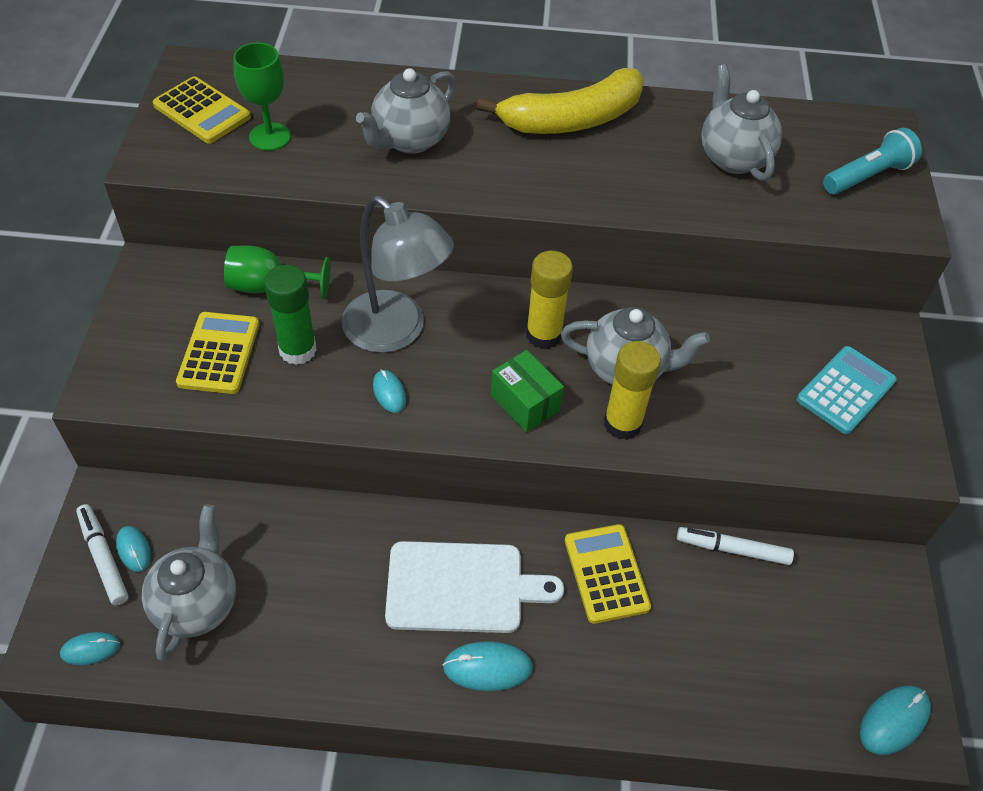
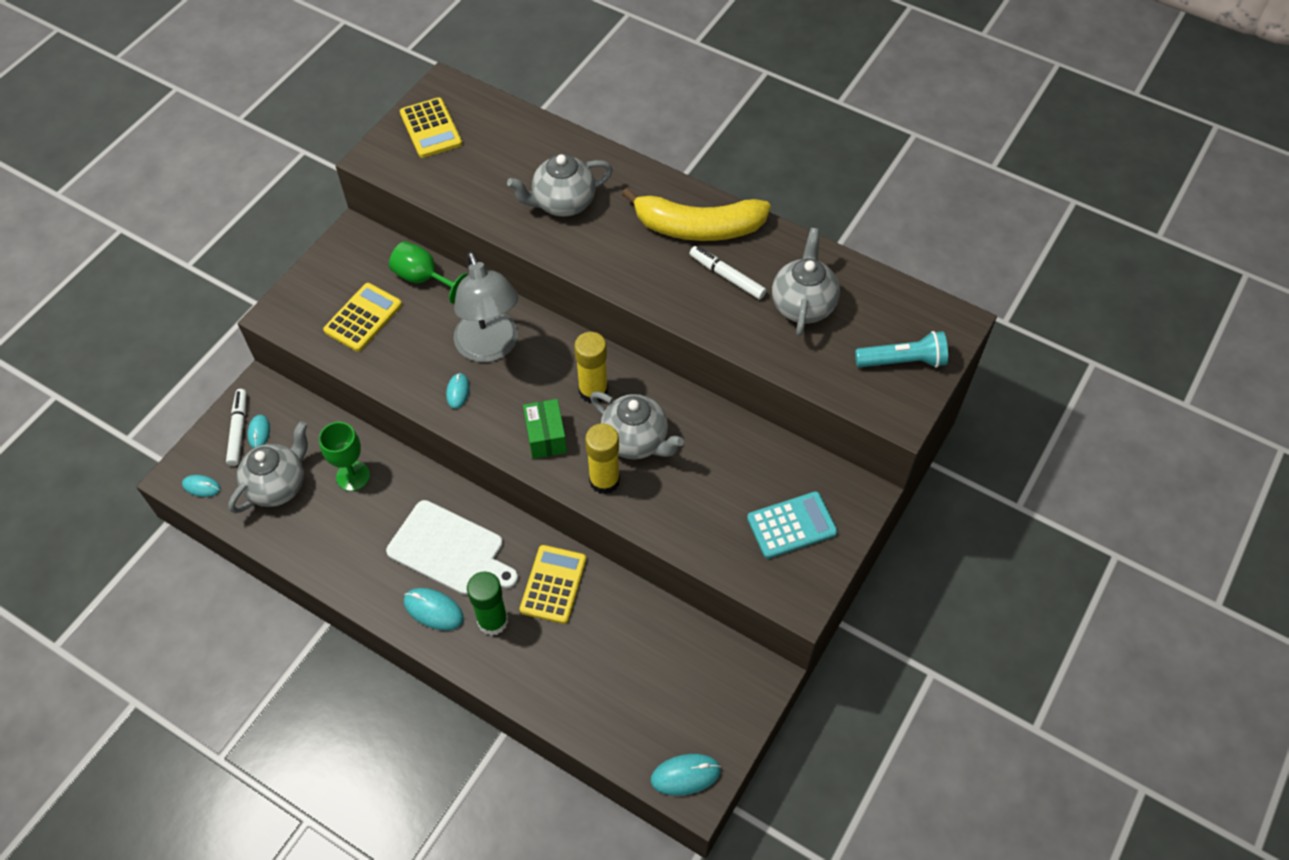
camera: 30 degrees right, 5 degrees up
green goblet [233,42,291,151] -> green goblet moved to [319,422,370,491]
green glue stick [264,265,317,365] -> green glue stick moved to [467,571,508,636]
white marker [677,527,794,565] -> white marker moved to [689,246,767,299]

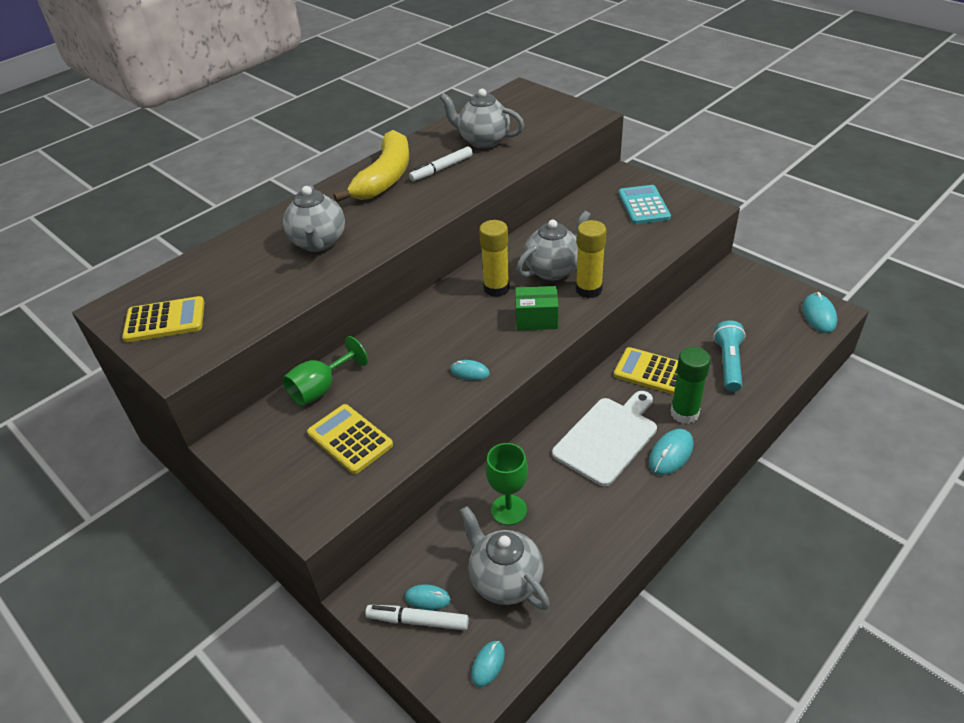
camera: 75 degrees left, 15 degrees down
grey lamp [453,251,518,362] -> none
turquoise flashlight [855,331,948,368] -> turquoise flashlight moved to [713,320,746,392]

